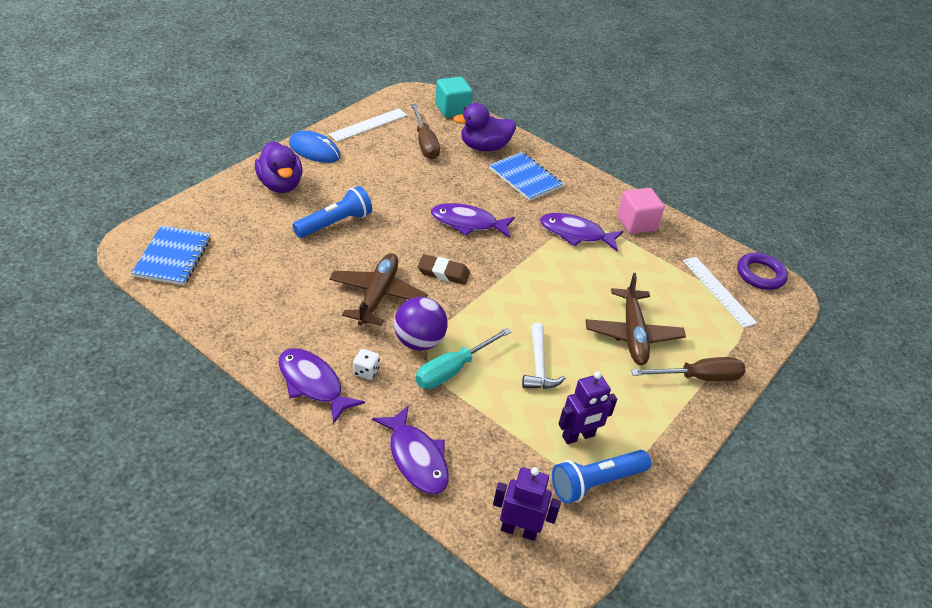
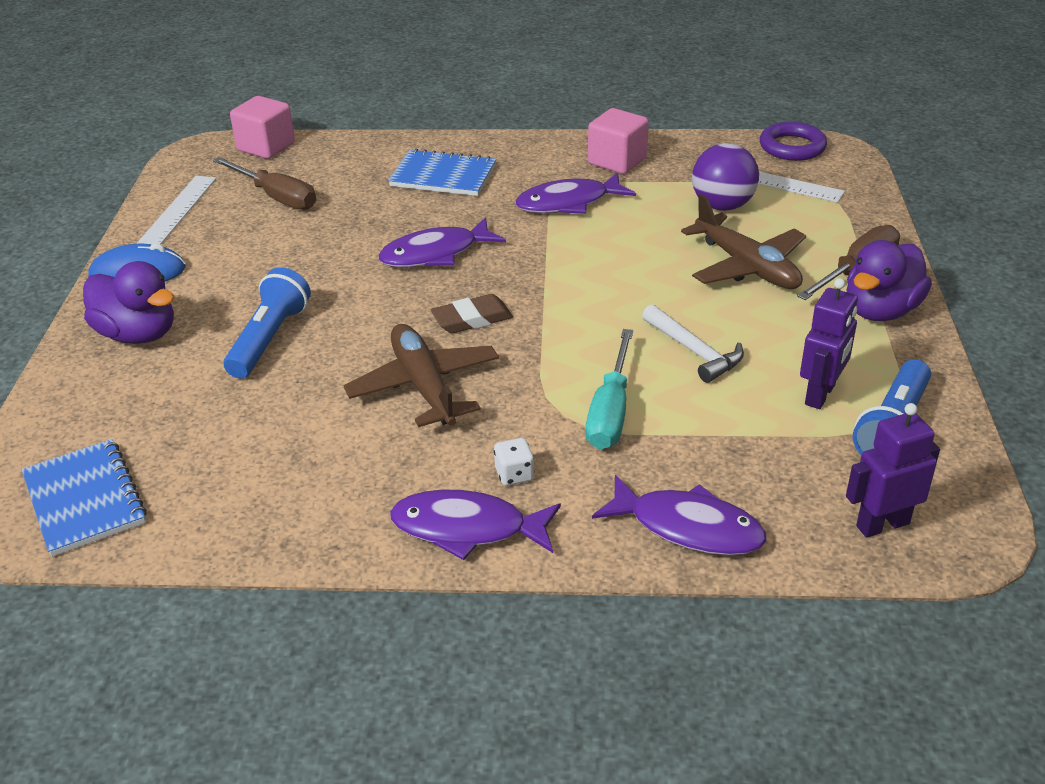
camera: 30 degrees left, 5 degrees down
purple ball [394,297,447,351] -> purple ball moved to [692,143,759,211]
turquoise cube [435,77,473,118] -> pink cube [230,96,295,159]
purple duck [453,103,516,151] -> purple duck moved to [847,240,932,321]

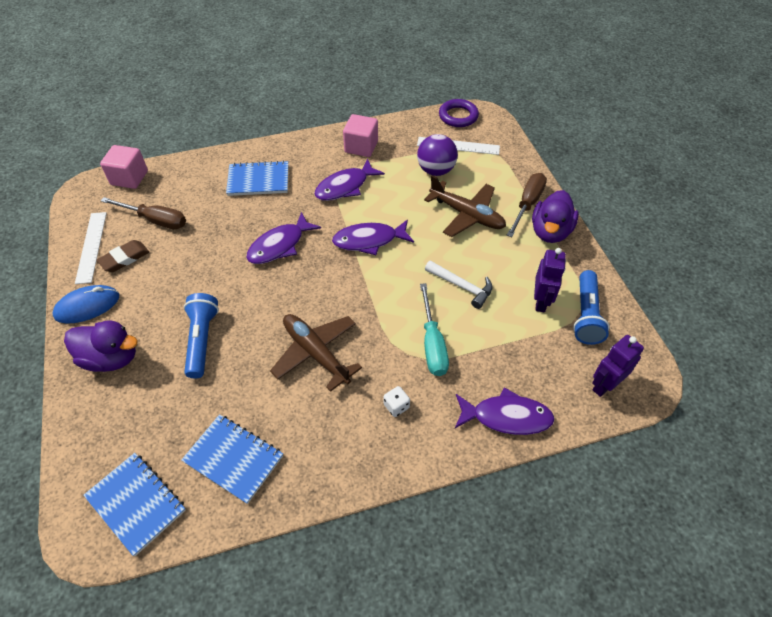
camera: 20 degrees left, 15 degrees up
purple fish [390,490,561,560] -> purple fish moved to [332,220,414,255]
brown eraser [431,294,513,334] -> brown eraser moved to [97,240,149,272]
none -> blue notebook [181,414,283,504]

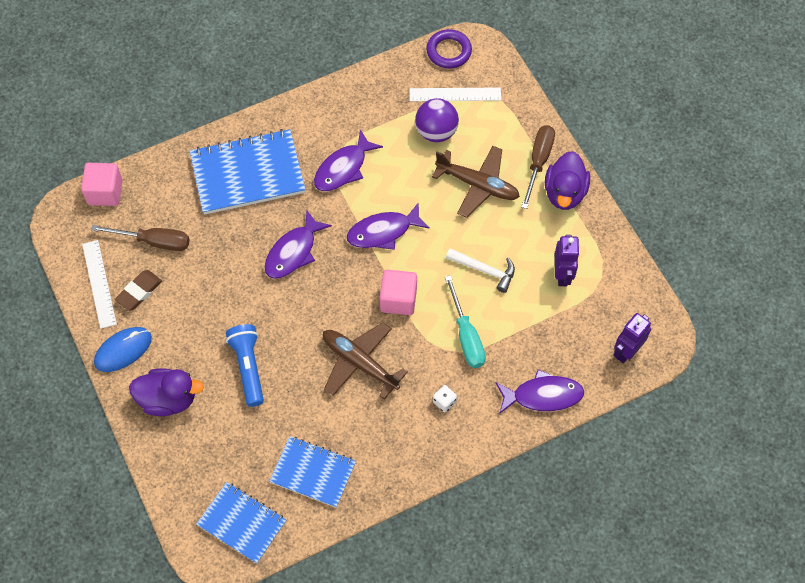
camera: 10 degrees left, 10 degrees up
blue notebook [226,160,288,196] -> blue notebook [190,129,306,215], size x1.59
pink cube [343,114,378,157] -> pink cube moved to [380,270,417,315]
blue flashlight [573,270,610,345] -> none

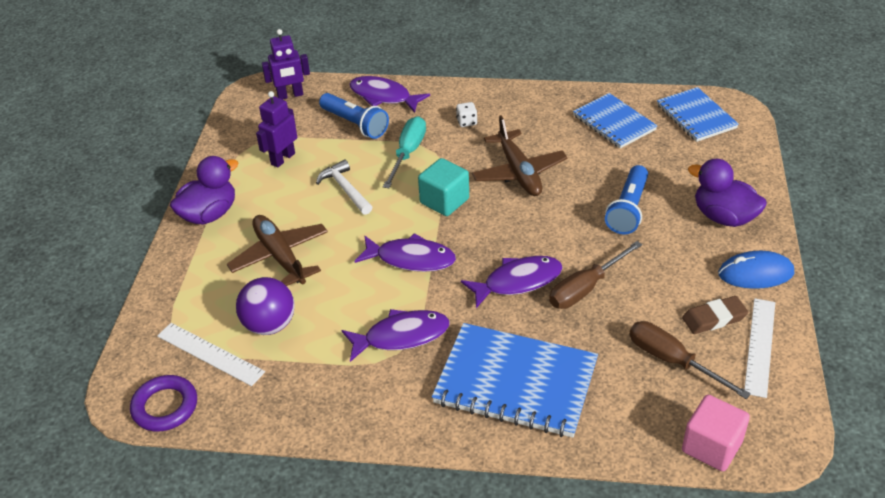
camera: 145 degrees left, 20 degrees down
pink cube [380,270,417,315] -> turquoise cube [418,158,469,216]
brown screwdriver [521,125,555,209] -> brown screwdriver moved to [549,241,642,309]
none -> blue flashlight [319,93,389,139]

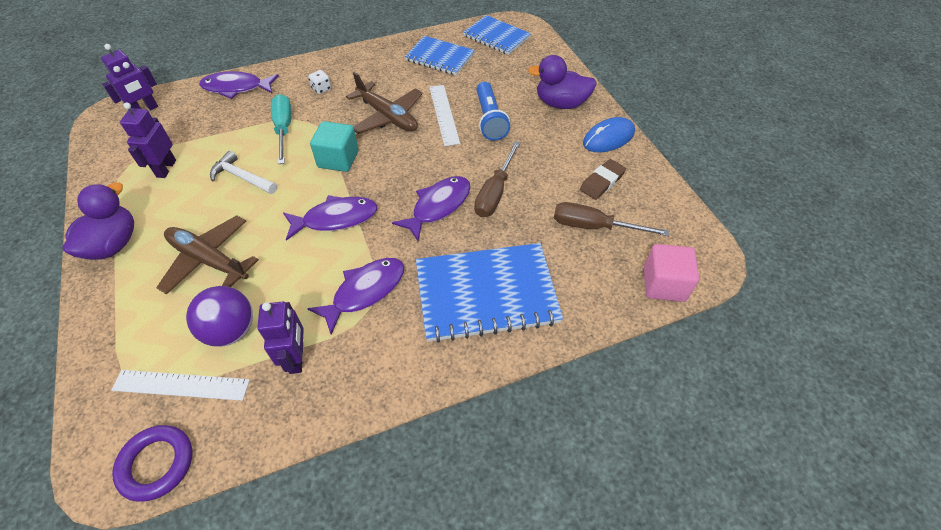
camera: 30 degrees left, 10 degrees up
blue flashlight [319,93,389,139] -> none
white ruler [744,298,775,398] -> white ruler moved to [429,85,460,146]
none -> purple robot [257,302,304,374]

